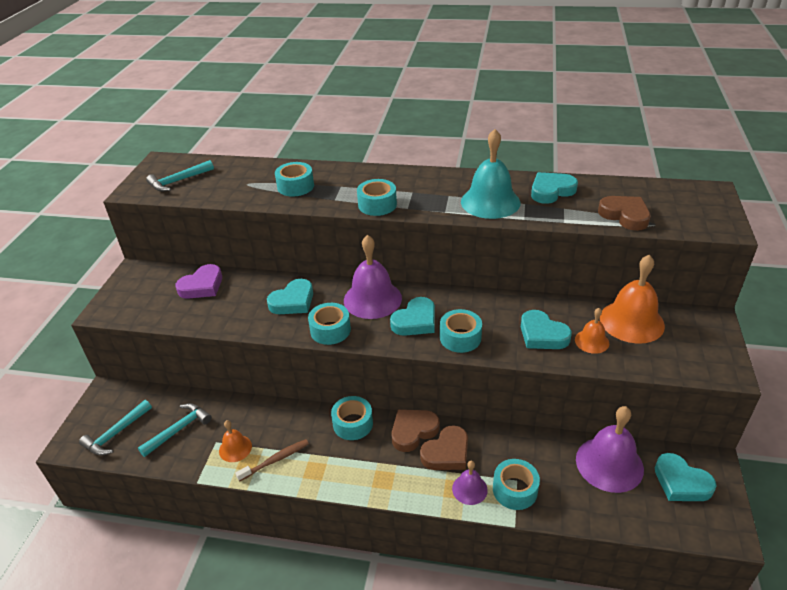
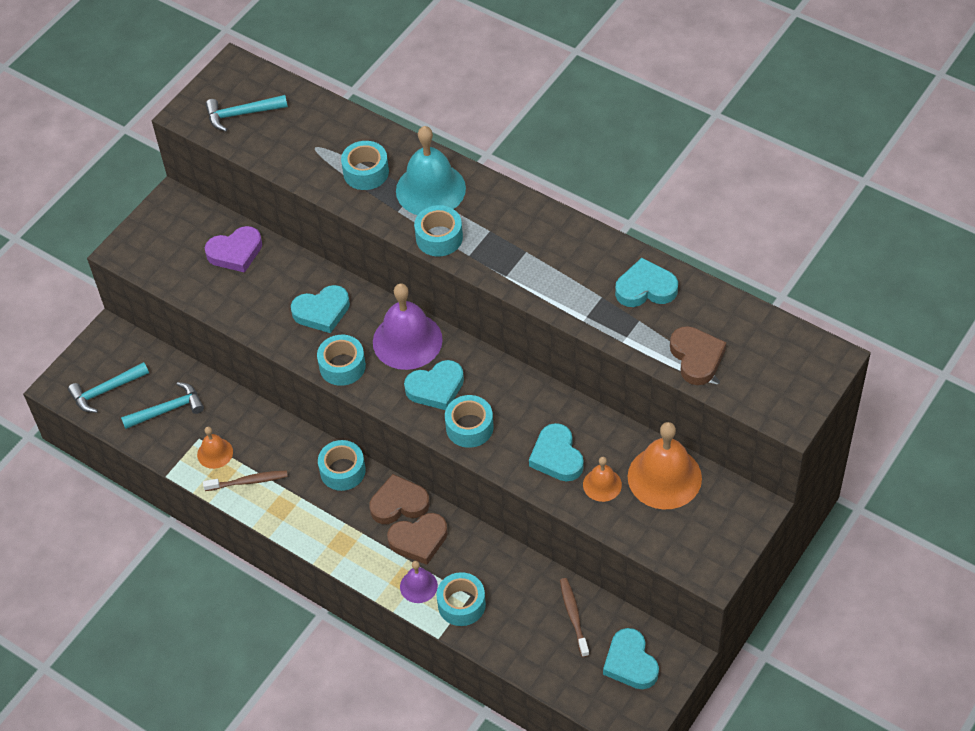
camera: 25 degrees right, 15 degrees up
turquoise bell [461,129,520,219] -> turquoise bell moved to [396,126,466,215]
purple bell [576,406,644,493] -> brown toothbrush [560,578,589,657]

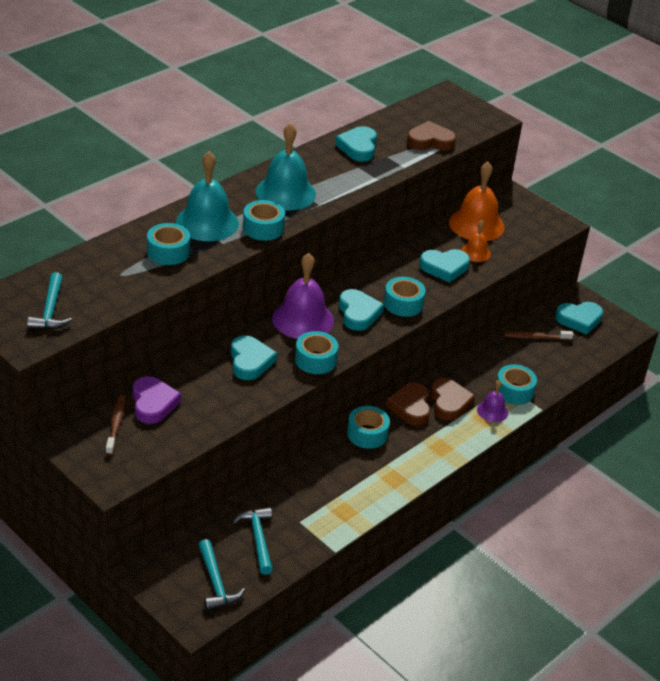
camera: 85 degrees left, 15 degrees down
orange bell [197,427,233,469] -> none
brown toothbrush [203,471,288,491] -> brown toothbrush moved to [106,395,126,455]
none -> turquoise bell [255,123,316,210]

